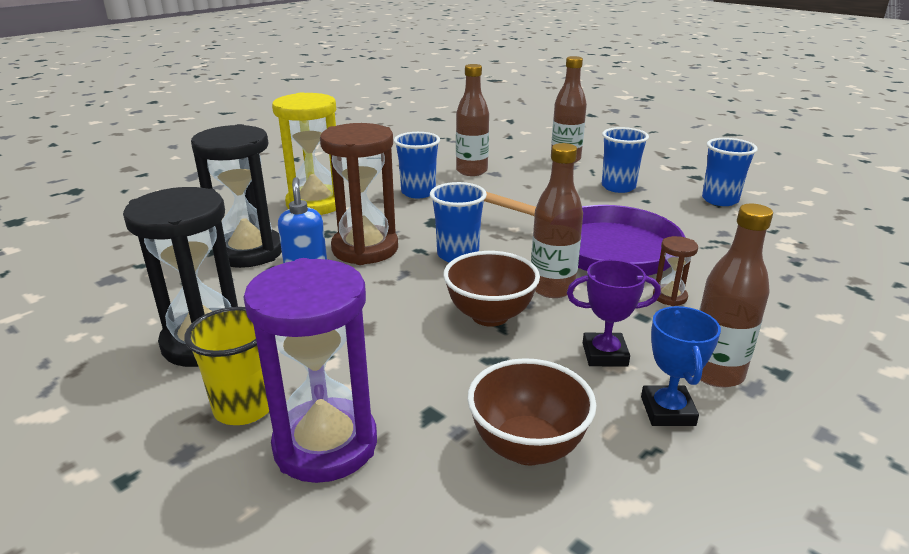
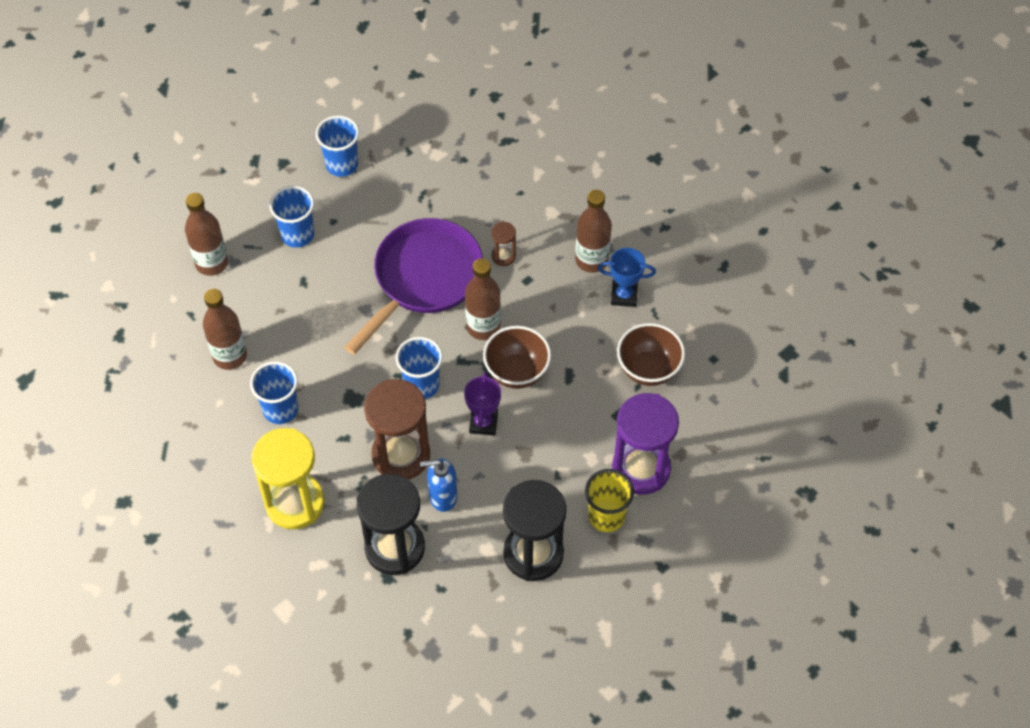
camera: 85 degrees left, 30 degrees up
purple trophy [567,260,661,366] -> purple trophy moved to [464,372,501,436]

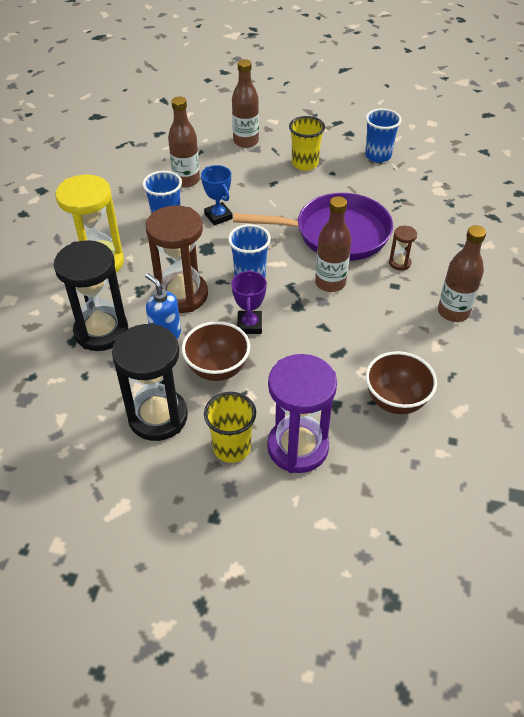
camera: 55 degrees right, 10 degrees down
blue cup [269,186,314,248] -> yellow cup [289,116,325,171]
purple trophy [464,372,501,436] -> purple trophy turned 60 degrees counterclockwise [231,270,267,334]
brown bowl [483,326,551,389] -> brown bowl moved to [182,321,250,381]
blue trophy [598,248,656,307] -> blue trophy moved to [201,165,233,226]

